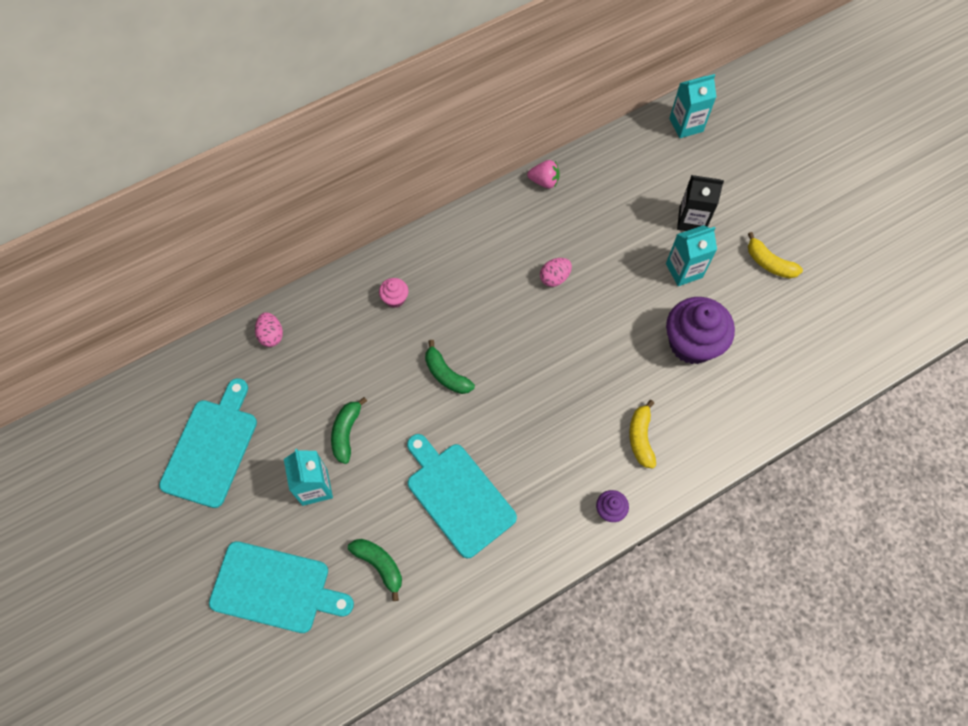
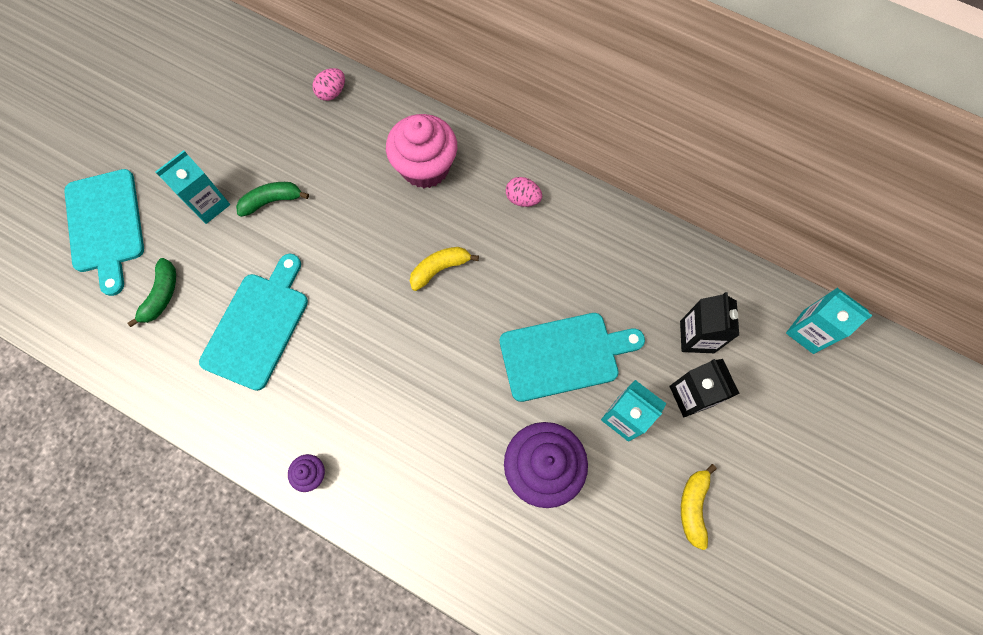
camera: 60 degrees right, 5 degrees up
turquoise cutting board [159,378,257,508] -> turquoise cutting board moved to [500,313,645,402]
pink cupcake [379,278,409,308] -> pink cupcake [386,114,457,188], size x2.20
green banana [425,340,475,394] -> none
pink strawberry [527,160,560,188] -> none
pink egg [540,258,572,287] -> pink egg moved to [506,177,542,207]
yellow banana [629,400,656,468] -> yellow banana moved to [410,247,479,291]
none -> black carton [680,292,739,353]

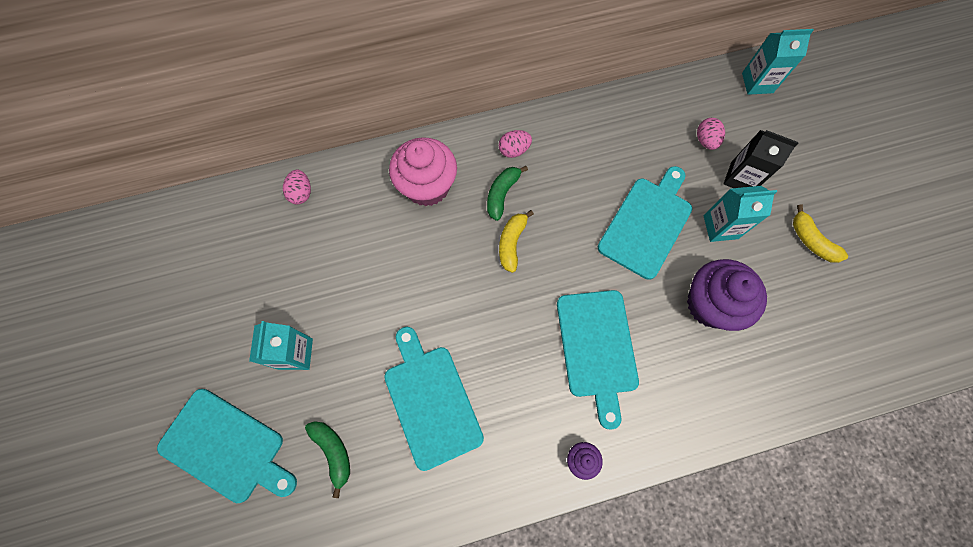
camera: 45 degrees left, 0 degrees up
green banana [236,182,309,217] -> green banana moved to [487,166,528,221]
black carton [680,292,739,353] -> pink egg [697,118,725,150]
none -> turquoise cutting board [557,290,639,429]

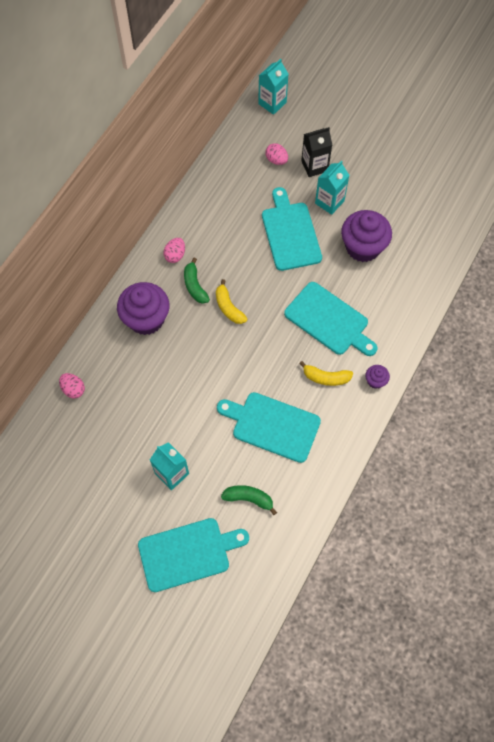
camera: 45 degrees left, 5 degrees down
pink cupcake [389,137,457,206] -> purple cupcake [117,282,170,335]
yellow banana [793,205,848,263] -> yellow banana moved to [299,361,353,386]

